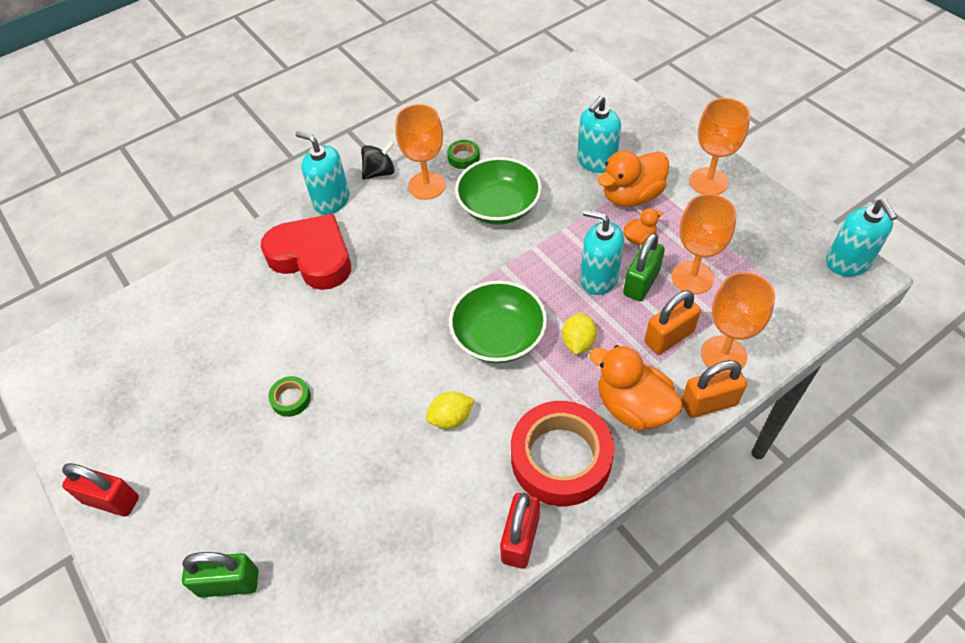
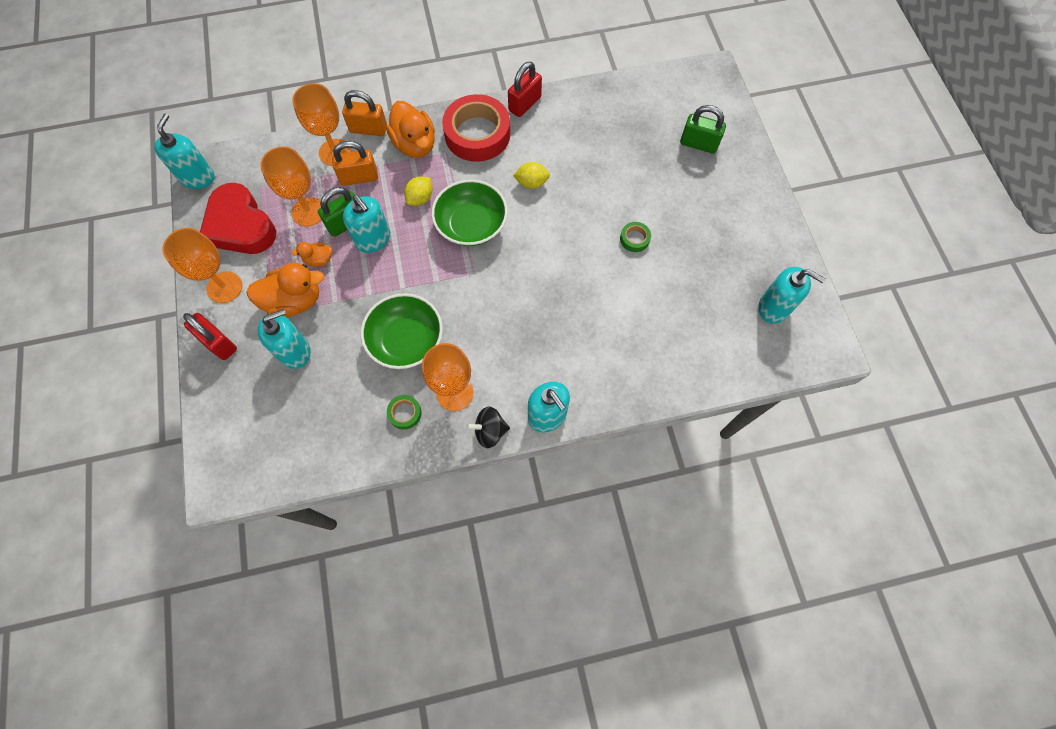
camera: 160 degrees left, 15 degrees up
red padlock [62,463,139,517] -> red padlock moved to [183,313,237,360]
red heart [261,214,351,290] -> red heart moved to [200,183,276,254]
none -> turquoise soap dispenser [759,267,826,324]

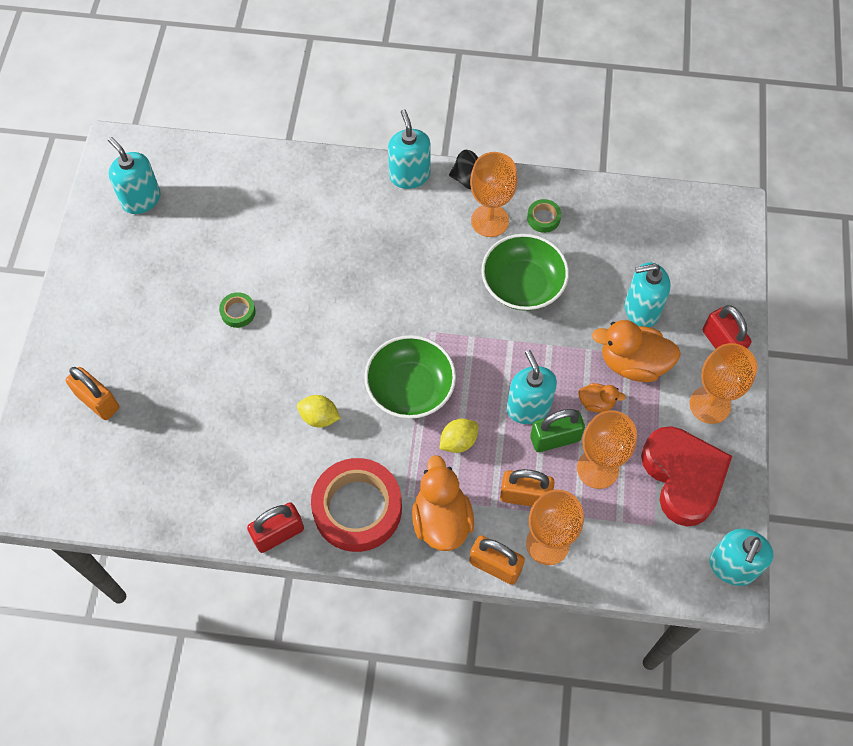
camera: 160 degrees left, 5 degrees down
green padlock [680,105,726,154] -> orange padlock [65,367,119,420]

